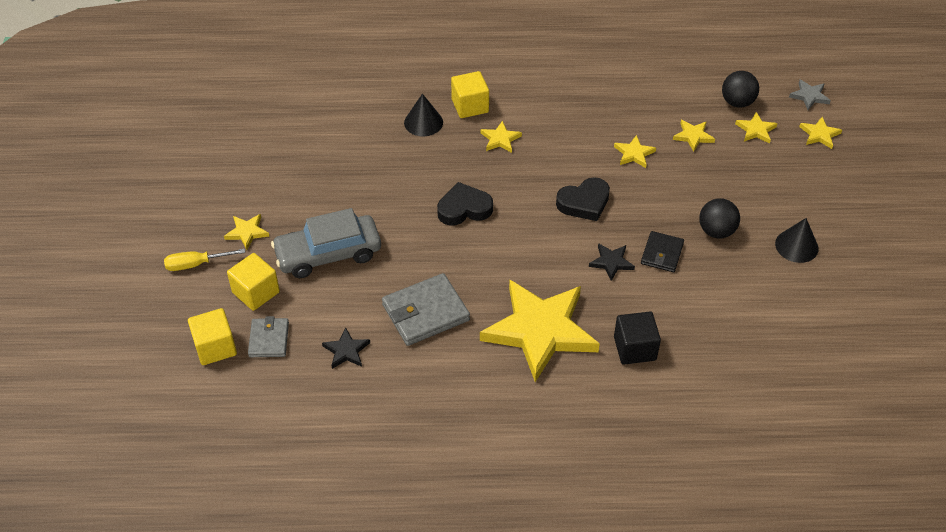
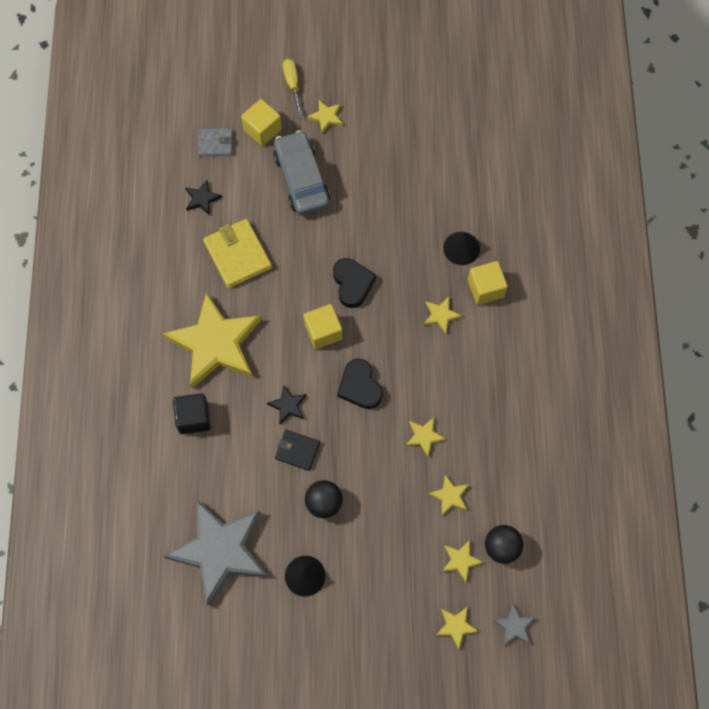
camera: 90 degrees right, 20 degrees up
yellow cube [188,308,237,365] -> yellow cube moved to [304,304,342,349]
grey wallet [382,273,470,346] -> yellow wallet [203,219,272,288]
none -> grey star [163,500,268,606]

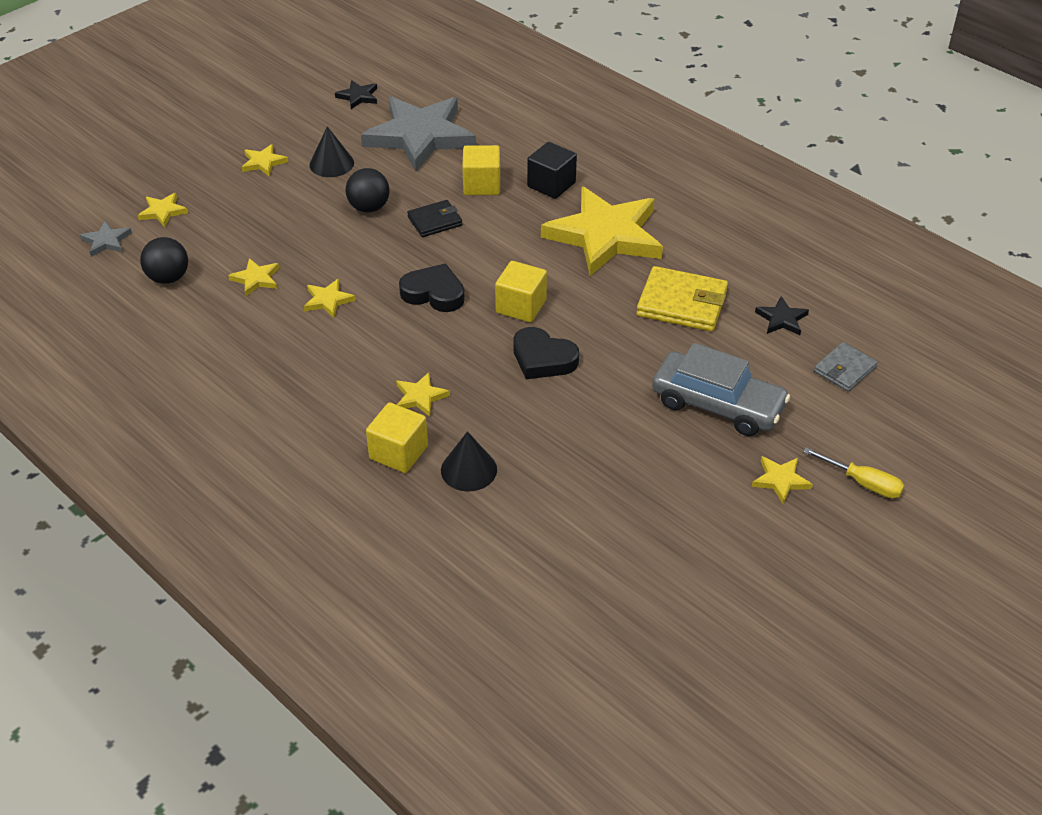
camera: 135 degrees right, 25 degrees down
yellow cube [241,99,282,146] -> yellow cube moved to [462,145,500,195]
black star [267,386,307,424] -> black star moved to [335,80,377,109]
yellow star [442,540,484,582] -> yellow star moved to [242,144,288,176]

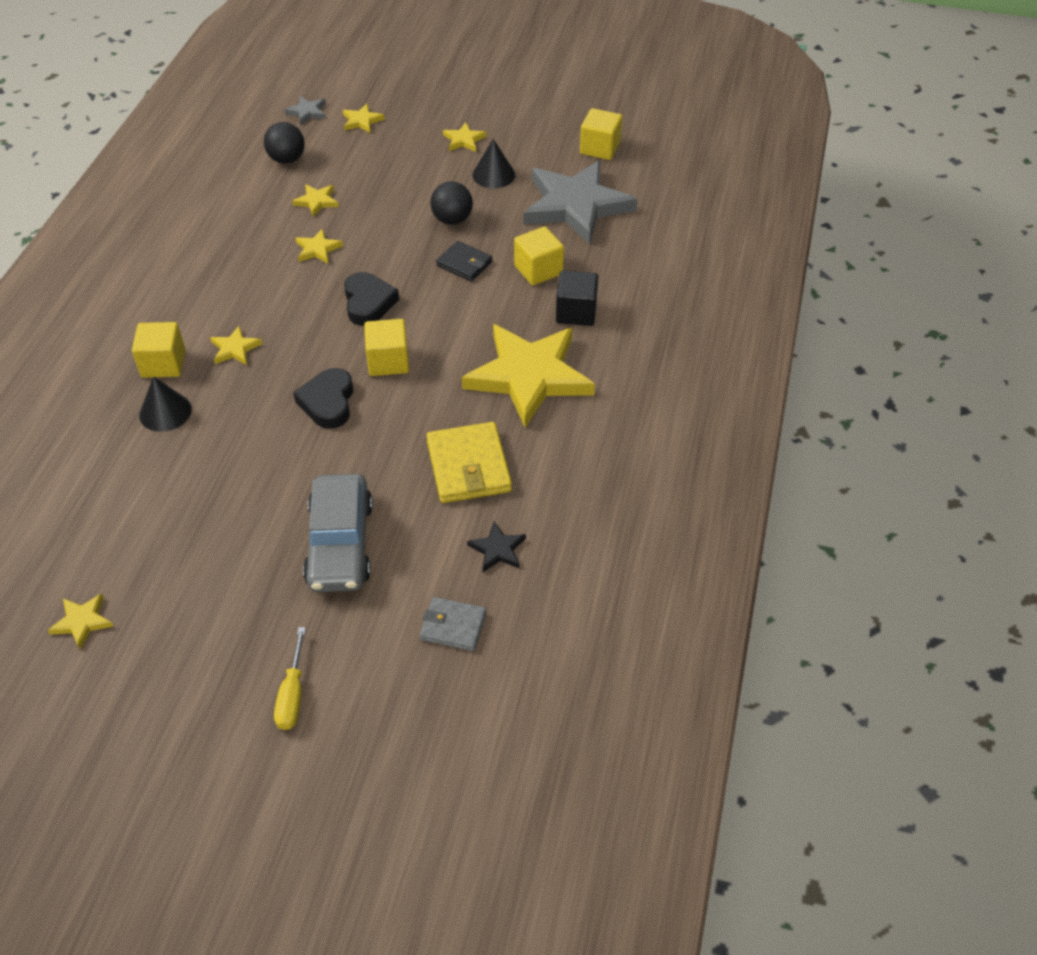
camera: 60 degrees right, 5 degrees up
black star [335,80,377,109] -> yellow cube [580,108,622,160]
yellow star [752,456,813,504] -> yellow star moved to [47,593,113,649]

